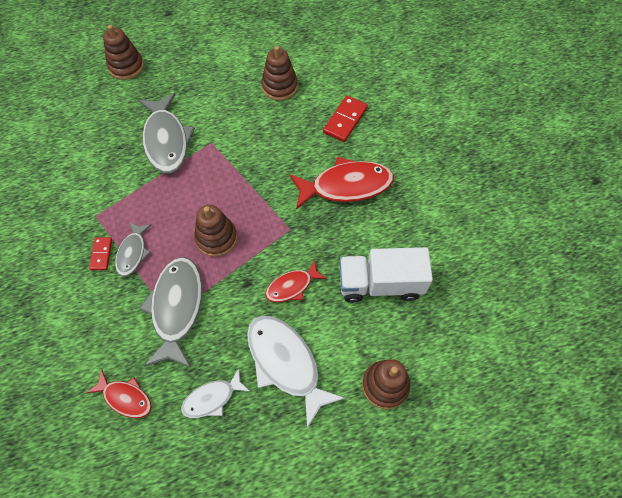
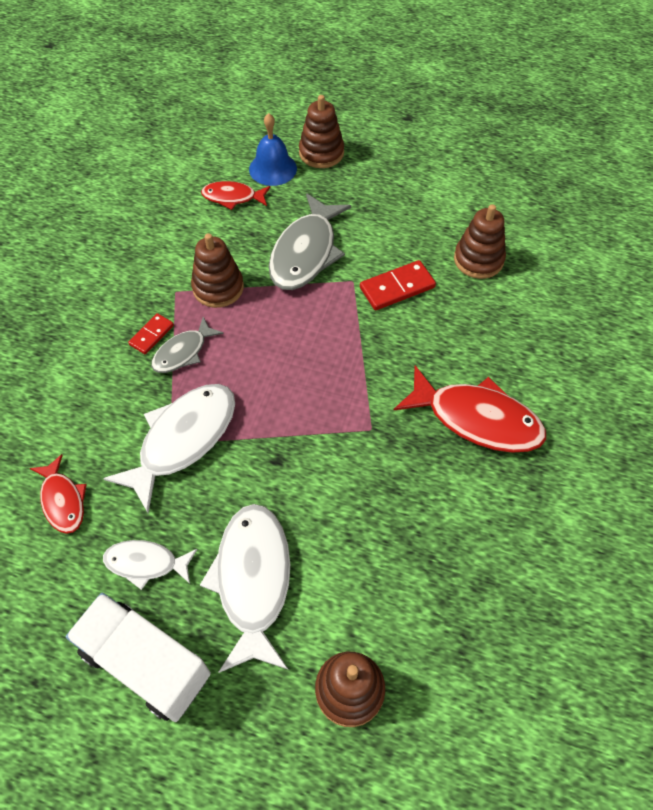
camera: 35 degrees right, 5 degrees down
grey fish [139,257,203,368] -> white fish [103,384,235,513]
brown stacking toy [194,205,237,257] -> brown stacking toy moved to [191,233,244,308]
red fish [265,260,327,302] -> red fish moved to [201,181,270,210]
red domino [323,96,368,142] -> red domino moved to [360,260,436,310]
white truck [340,247,433,303] -> white truck moved to [65,593,211,722]
none -> blue bell [249,113,297,186]

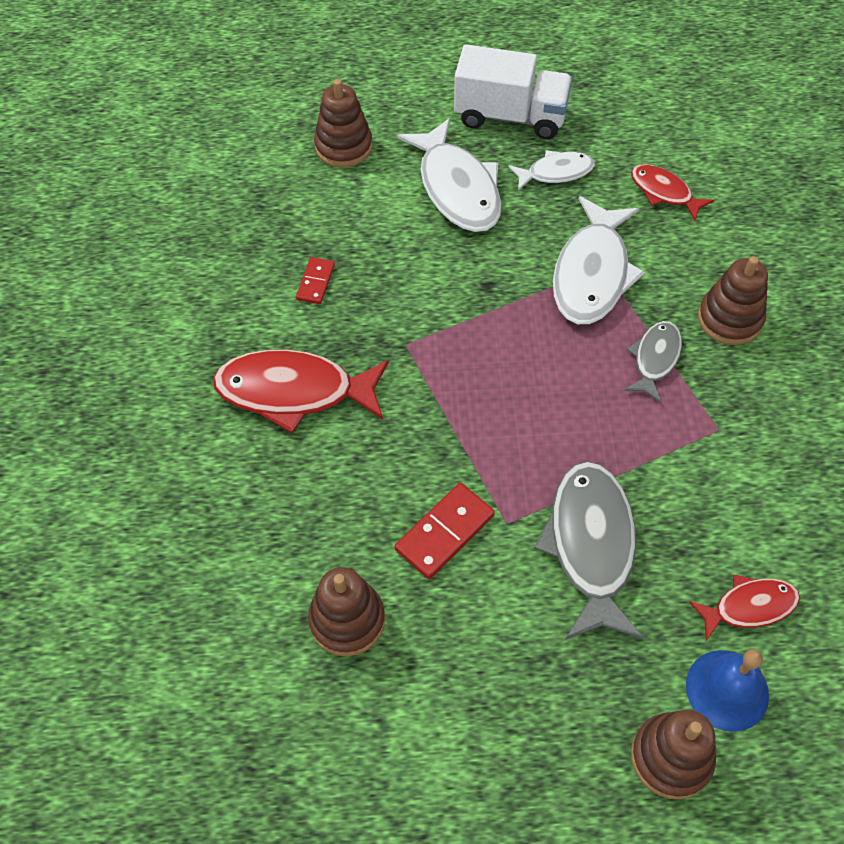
camera: 160 degrees right, 0 degrees up
red domino [128,313,174,354] -> red domino moved to [296,257,335,304]
brown stacking toy [191,233,244,308] -> brown stacking toy moved to [698,256,768,345]

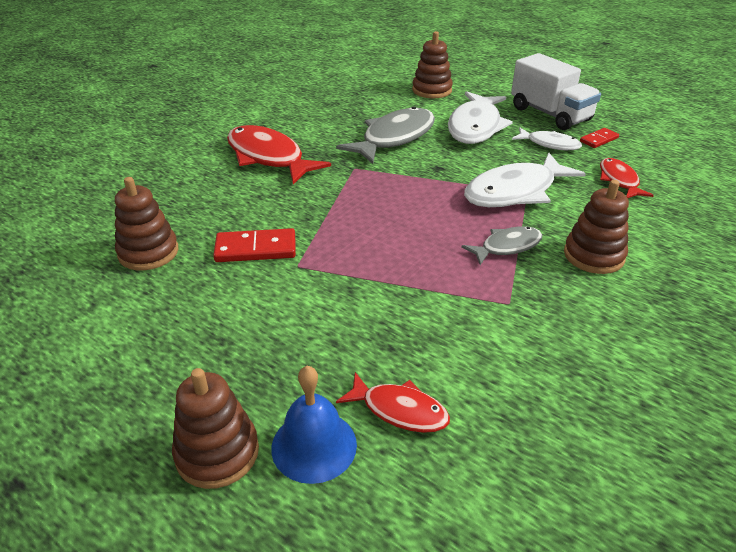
camera: 40 degrees right, 20 degrees down
red domino [296,257,335,304] -> red domino moved to [580,128,619,148]
grey fish [534,461,643,640] -> grey fish moved to [336,106,435,164]

